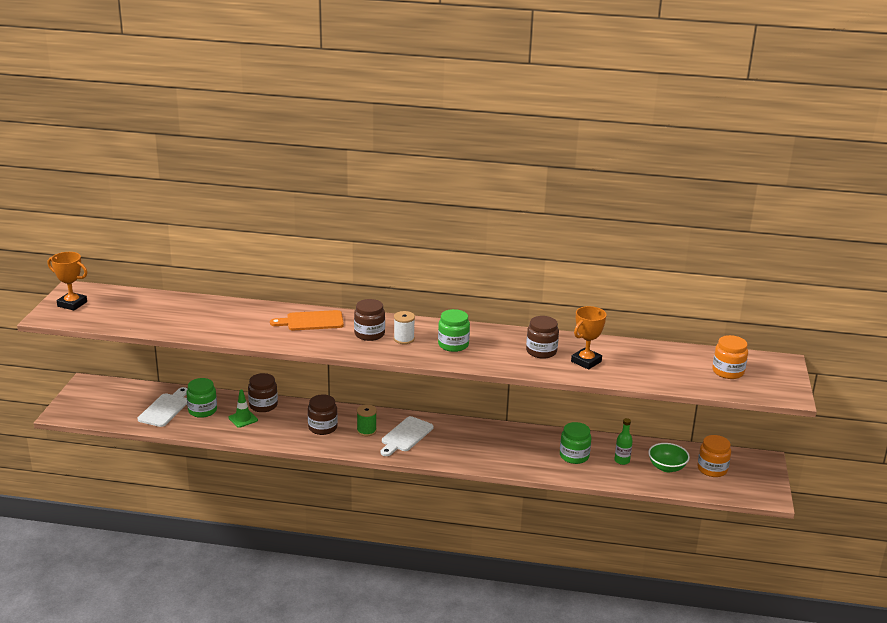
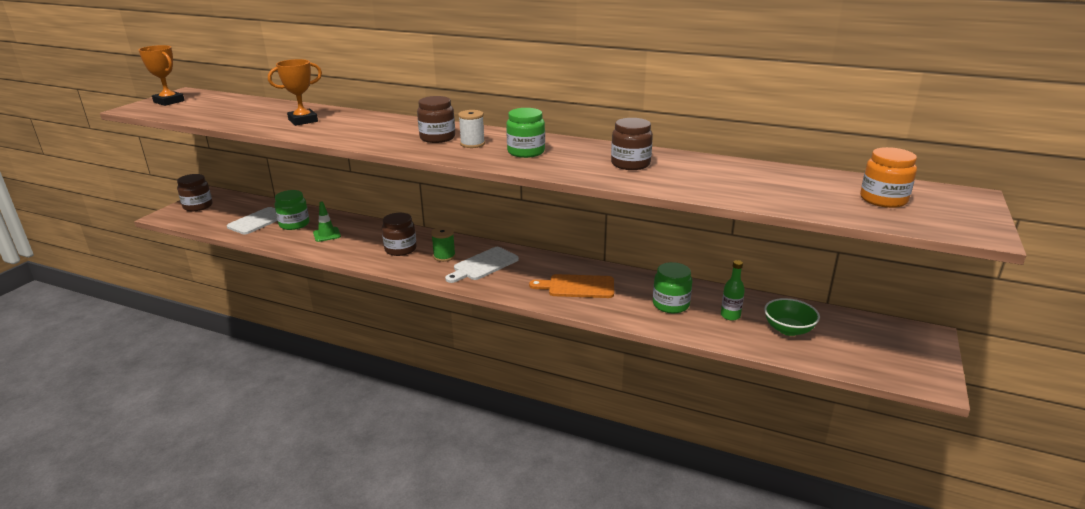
camera: 15 degrees right, 0 degrees up
brown jar [248,373,278,412] -> brown jar moved to [177,174,213,211]
orange cutting board [270,310,344,330] -> orange cutting board moved to [529,274,614,298]
orange trophy [571,306,606,370] -> orange trophy moved to [268,59,322,126]
orange jar [697,435,731,477] -> none

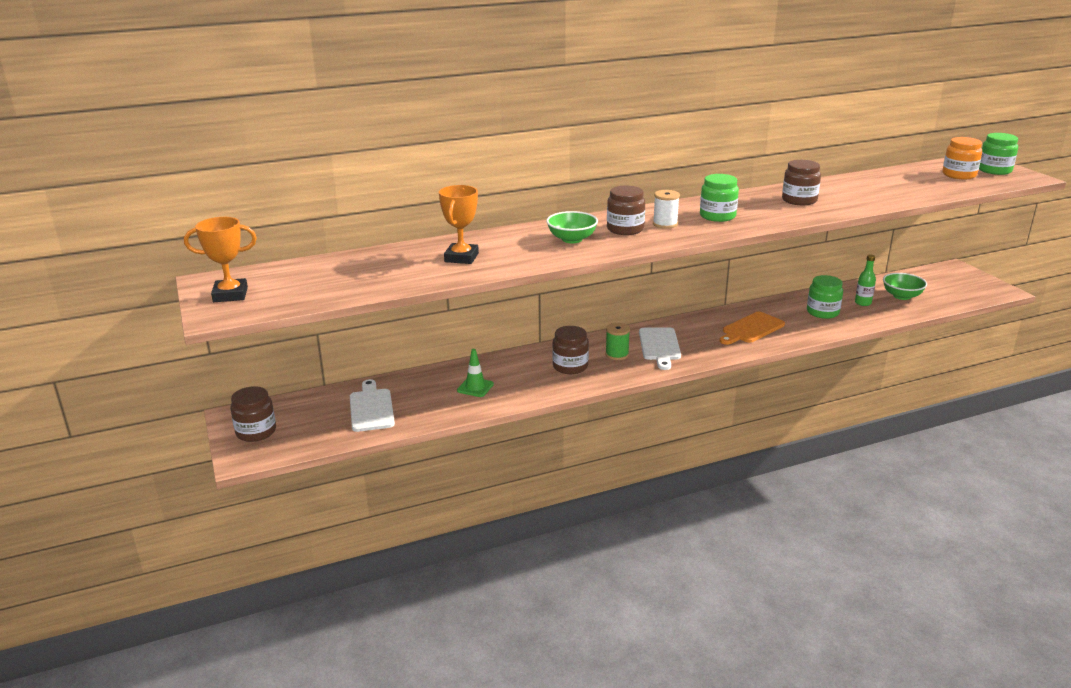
camera: 45 degrees left, 0 degrees up
green jar [275,190,309,230] -> green jar moved to [979,133,1018,175]
none -> green bowl [546,211,598,243]

